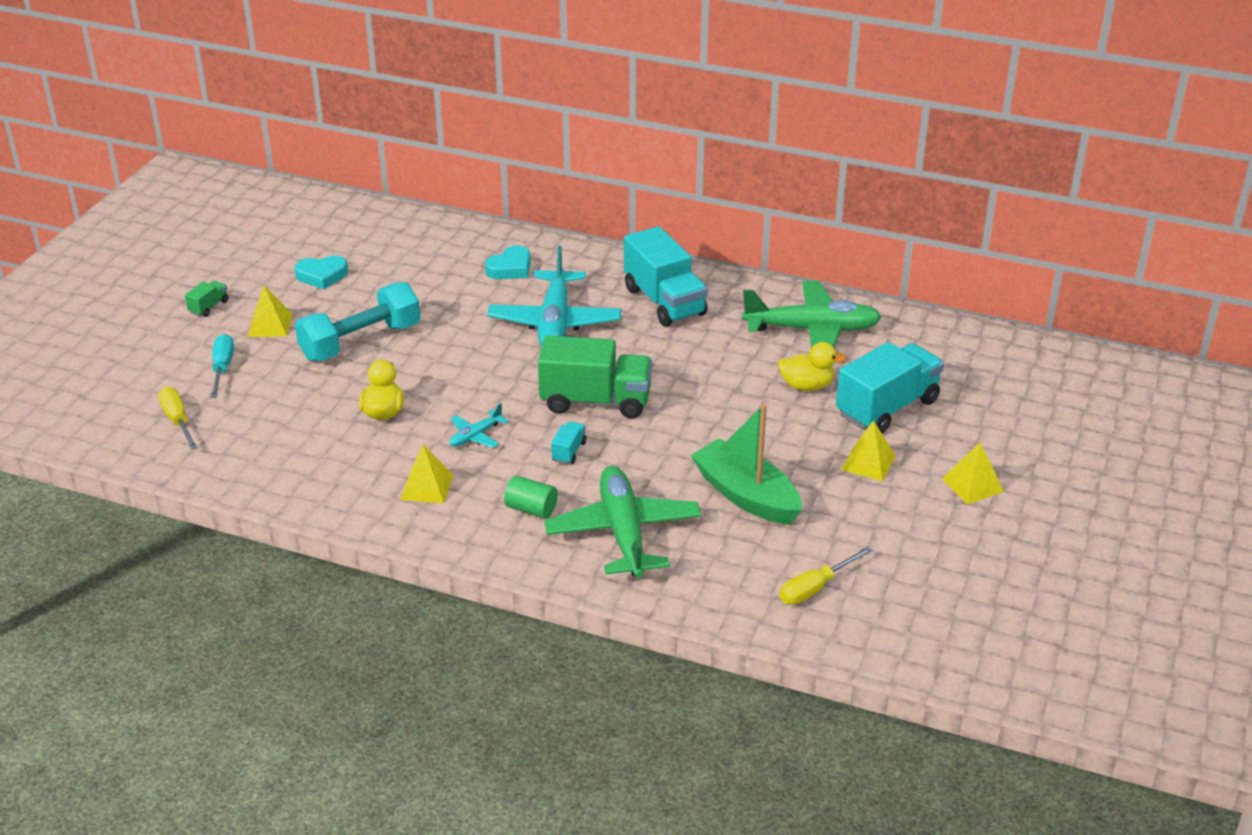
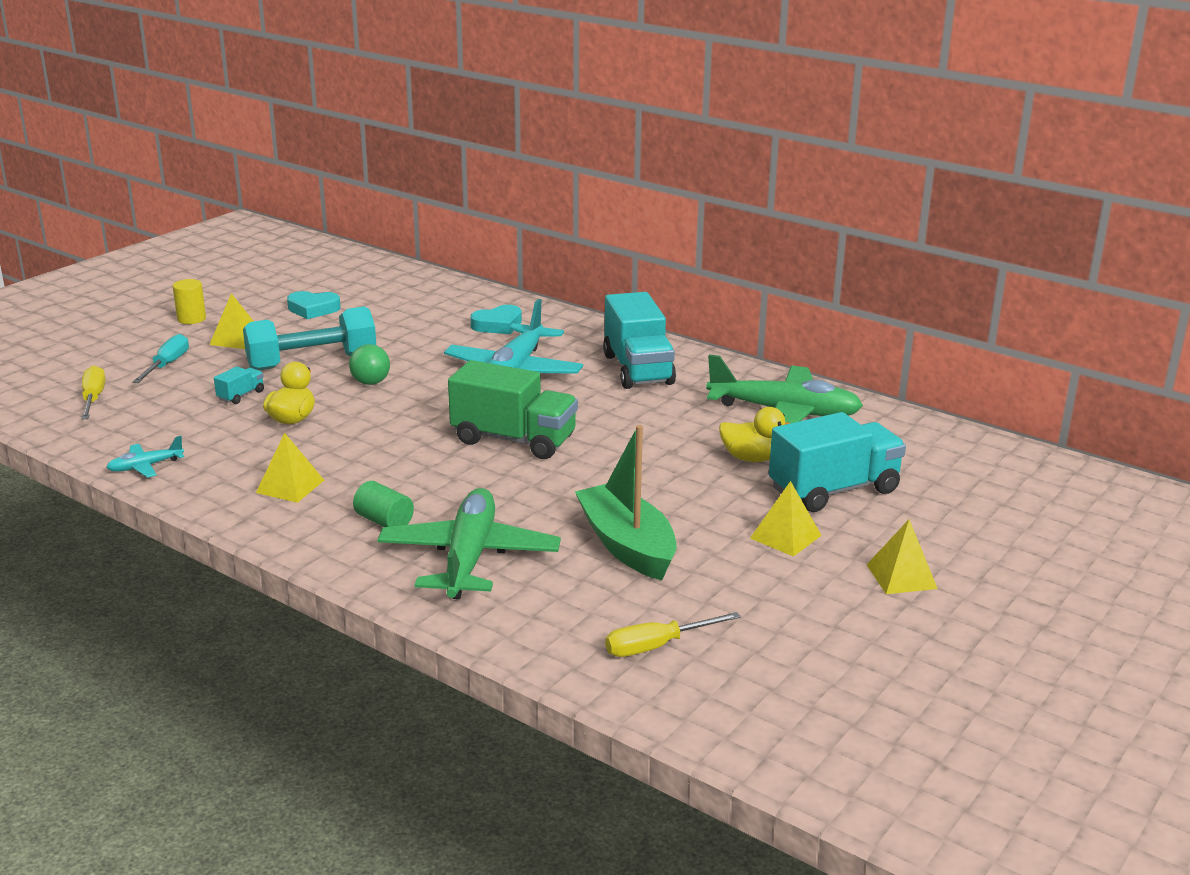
camera: 15 degrees right, 10 degrees down
green truck [185,281,228,317] -> yellow cylinder [173,279,206,324]
turquoise plane [450,403,508,448] -> turquoise plane moved to [106,436,184,478]
turquoise truck [551,421,587,464] -> turquoise truck moved to [214,367,264,404]
none -> green ball [349,344,390,385]

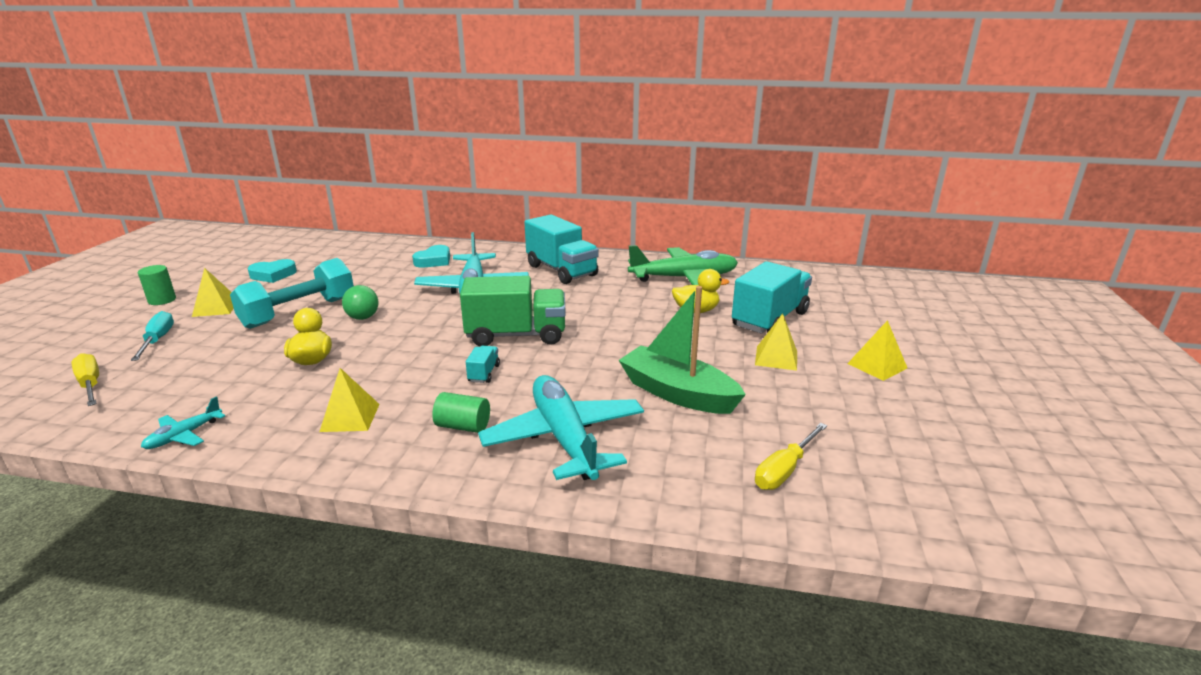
camera: 25 degrees left, 0 degrees up
yellow cylinder [173,279,206,324] -> green cylinder [138,265,176,305]
turquoise truck [214,367,264,404] -> turquoise truck moved to [466,346,500,383]
green plane [377,488,561,599] -> turquoise plane [478,375,644,480]

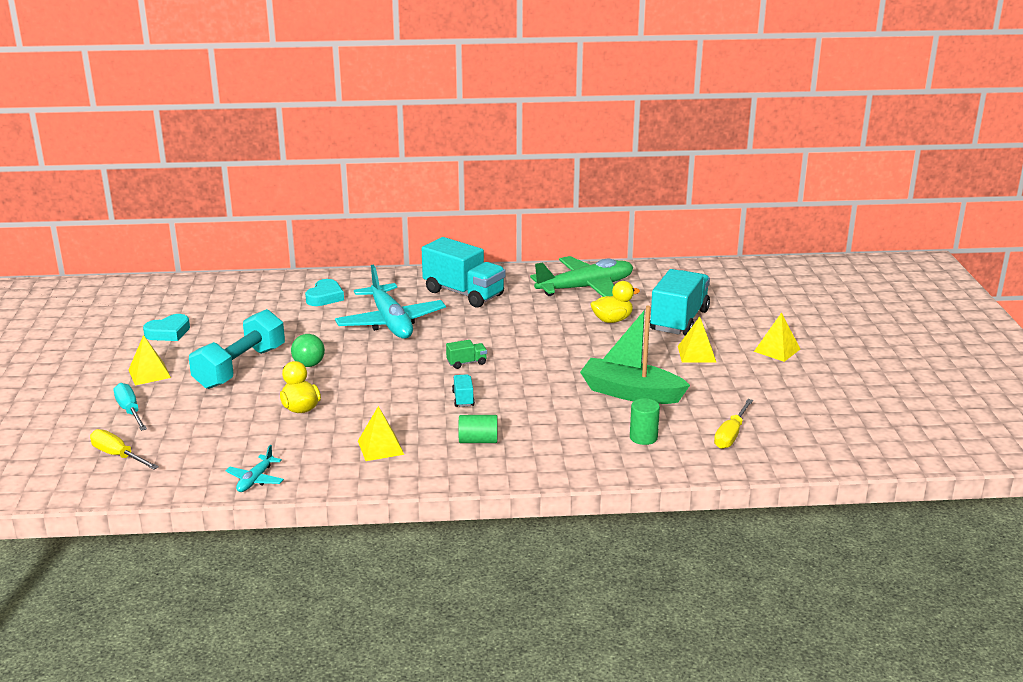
camera: 15 degrees left, 0 degrees up
green cylinder [138,265,176,305] -> green cylinder moved to [630,398,660,445]
green truck [460,276,566,346] -> green truck [446,340,487,369], size x0.42
turquoise plane [478,375,644,480] -> none

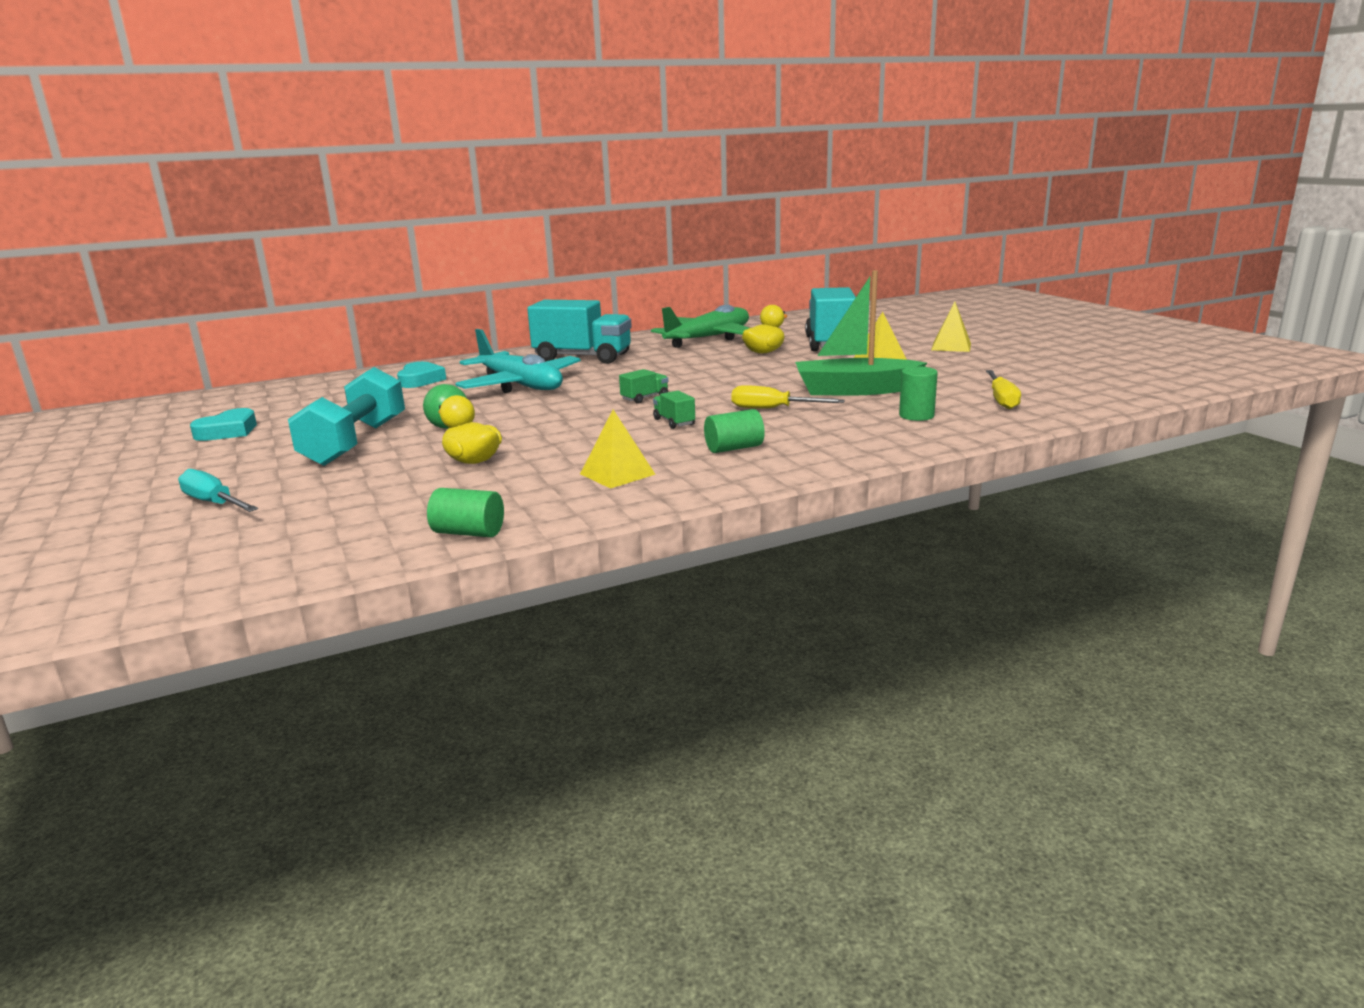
camera: 20 degrees left, 5 degrees down
yellow screwdriver [90,429,159,470] -> yellow screwdriver moved to [731,385,845,409]
yellow pyramid [129,335,171,385] -> none
turquoise plane [225,445,284,492] -> green cylinder [427,488,504,537]
turquoise truck [452,374,475,407] -> green truck [653,391,695,429]

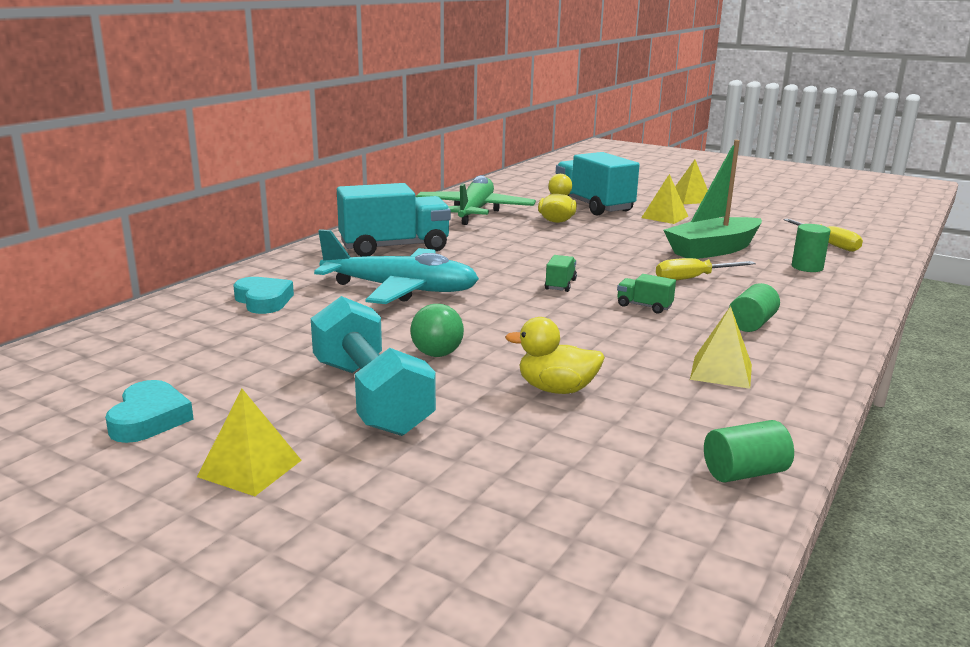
camera: 35 degrees left, 0 degrees up
turquoise screwdriver [178,469,258,512] -> none
none -> yellow pyramid [197,389,302,496]

